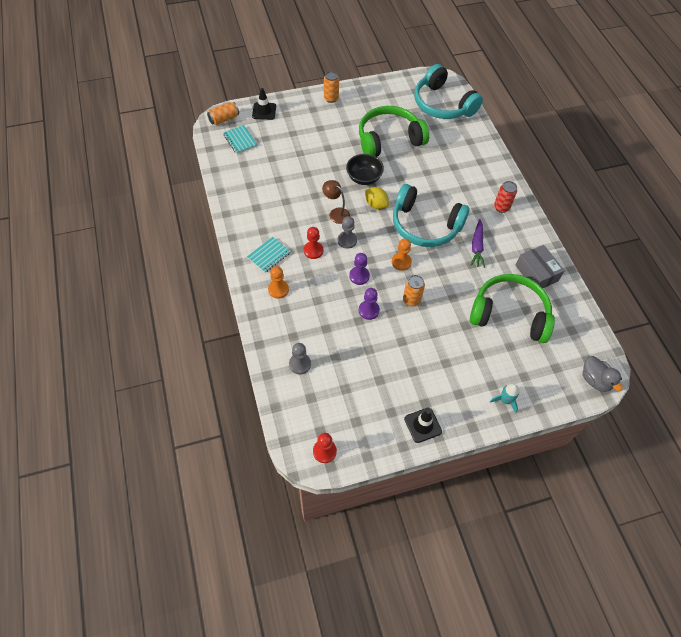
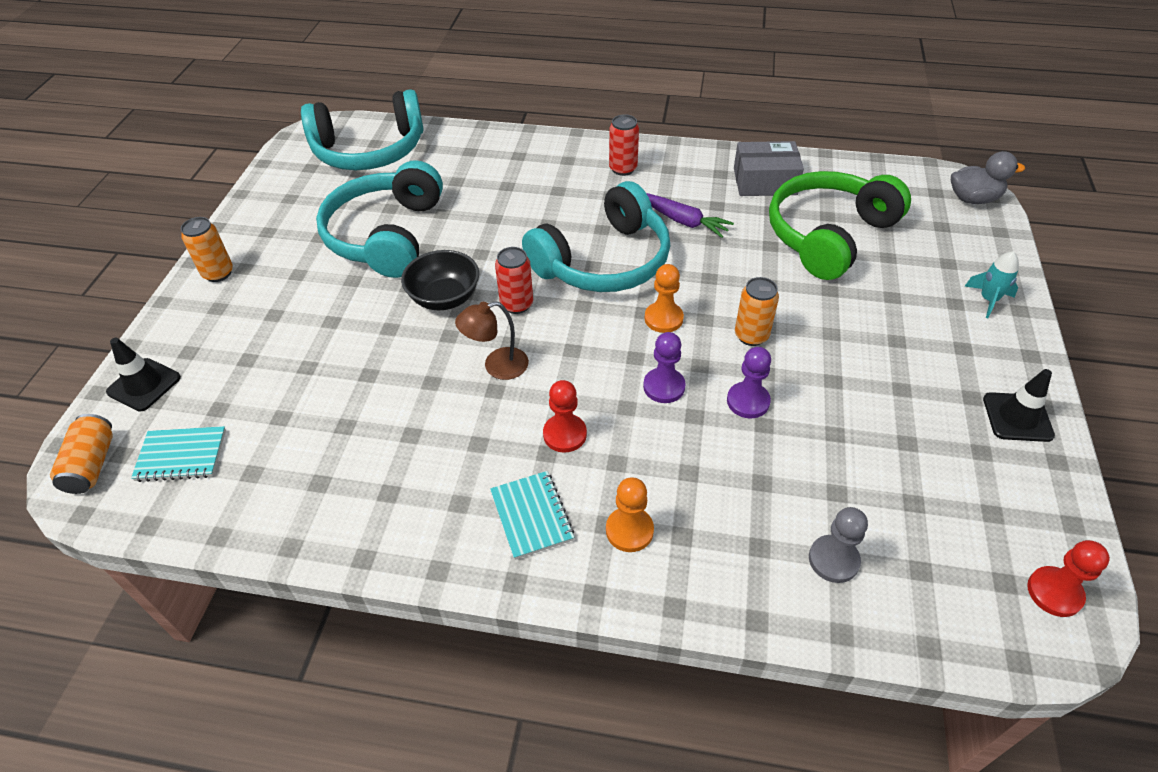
camera: 60 degrees left, 10 degrees down
grey pawn [338,216,357,249] -> none
green headphones [359,106,429,157] -> turquoise headphones [316,160,443,278]
yellow lemon [365,187,389,209] -> red can [495,247,533,314]

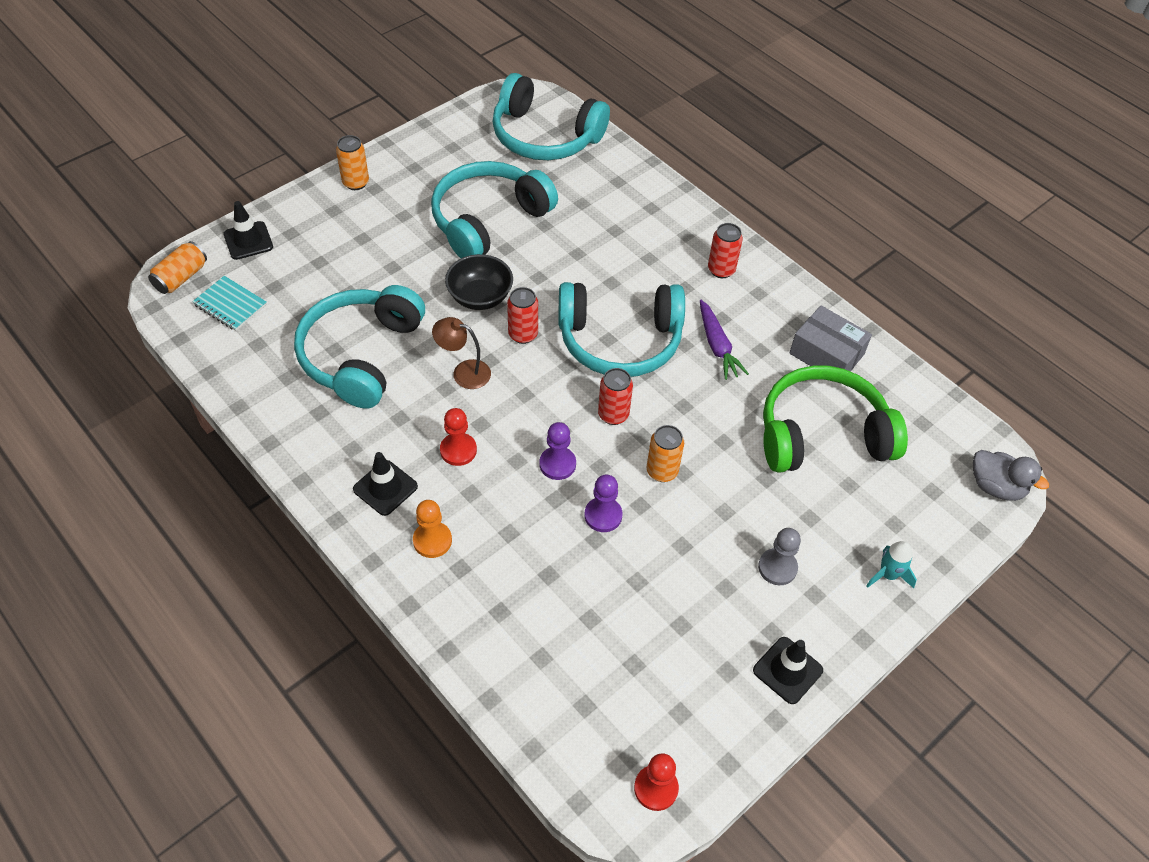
camera: 35 degrees right, 5 degrees up
turquoise notebook [490,471,574,560] -> black traffic cone [353,452,418,516]
orange pawn [644,264,684,333] -> red can [598,368,633,425]
grey pawn [809,507,868,583] -> grey pawn moved to [758,528,801,585]
none -> turquoise headphones [294,285,425,409]

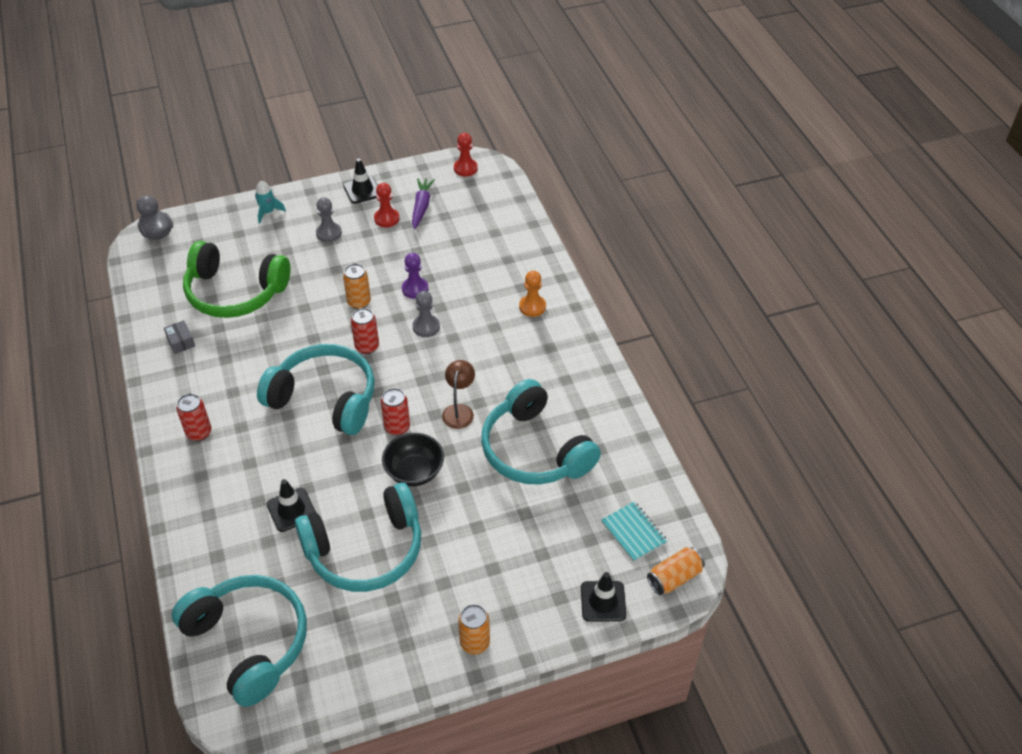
camera: 155 degrees left, 5 degrees down
turquoise headphones [294,285,425,409] -> turquoise headphones turned 105 degrees clockwise [481,379,601,485]
black traffic cone [353,452,418,516] -> black traffic cone moved to [267,479,316,532]
brown lamp [432,317,491,389] -> brown lamp turned 120 degrees counterclockwise [442,360,475,429]
red pawn [440,408,477,466] -> red pawn moved to [374,183,399,228]
purple pawn [539,422,576,480] -> grey pawn [412,291,440,337]
purple carrot [700,300,749,380] -> purple carrot moved to [412,178,435,229]
grey box [789,305,872,371] -> grey box [164,320,195,354], size x0.54

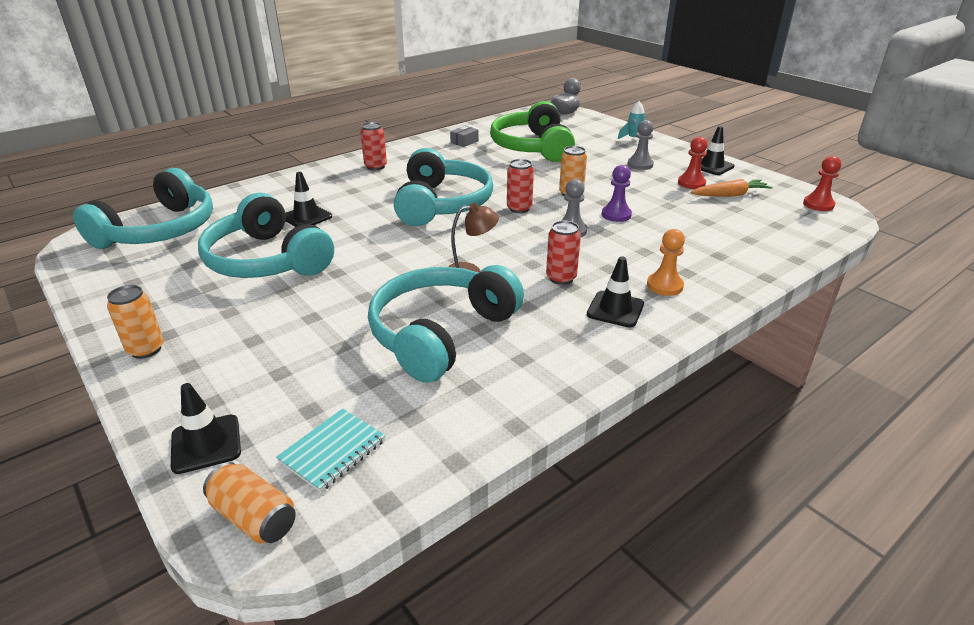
camera: 70 degrees right, 15 degrees down
red can [381,388,410,436] -> red can moved to [546,221,581,285]
black bowl [382,433,444,486] -> none
purple carrot [412,178,435,229] -> orange carrot [691,179,773,197]
none -> black traffic cone [587,256,644,328]

